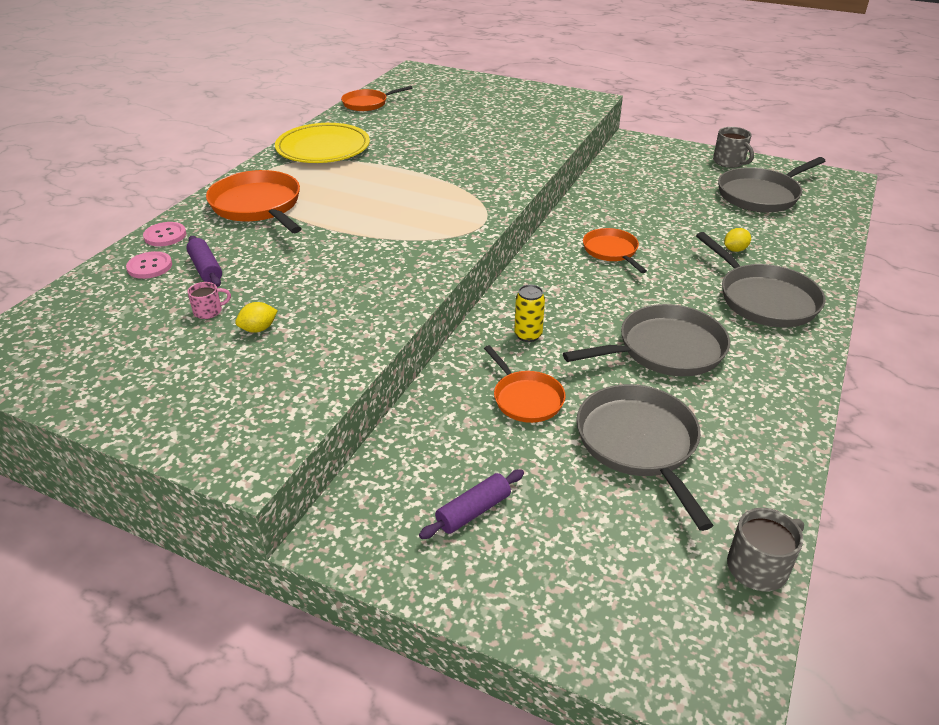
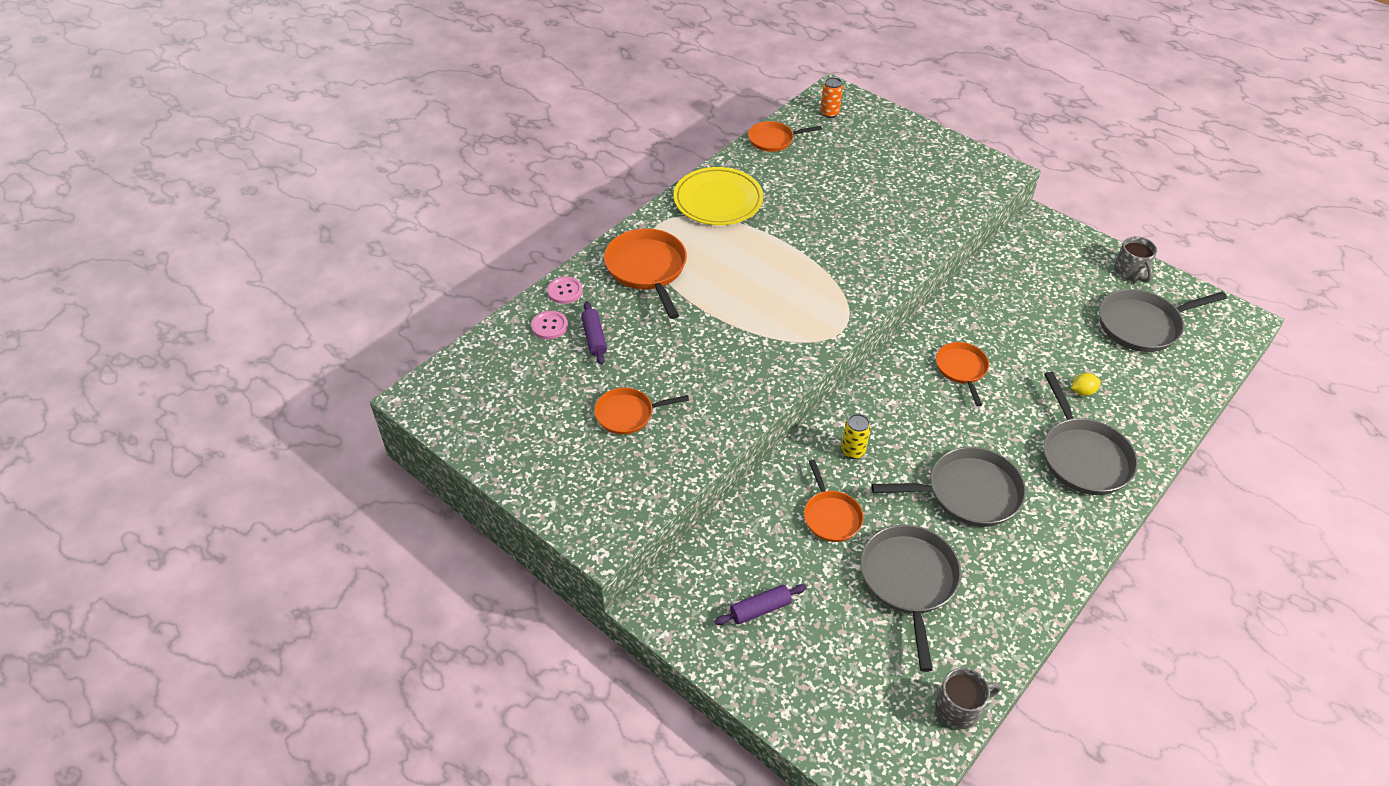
camera: 15 degrees right, 10 degrees up
pink mug [187,282,231,319] -> none
yellow lemon [235,302,278,333] -> orange pan [594,388,689,435]
none -> orange can [821,77,843,118]

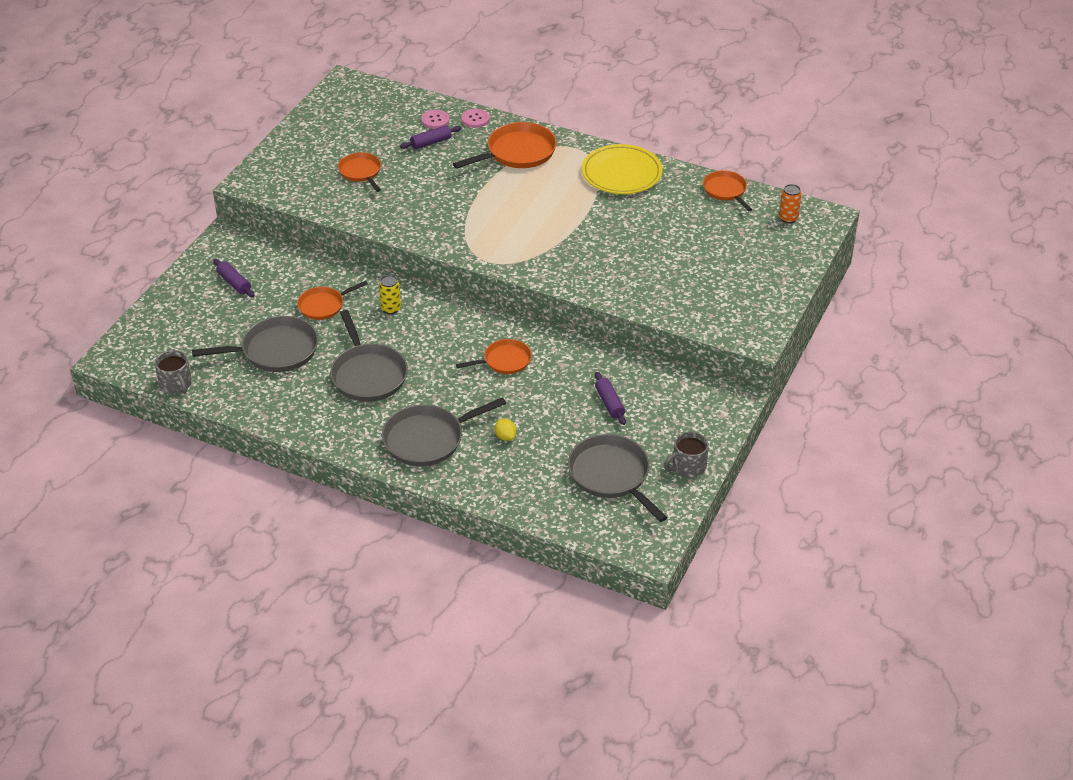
camera: 75 degrees right, 5 degrees down
none -> purple rolling pin [595,372,626,425]

